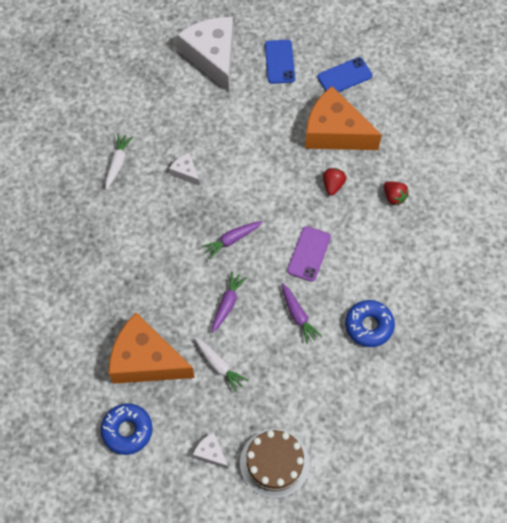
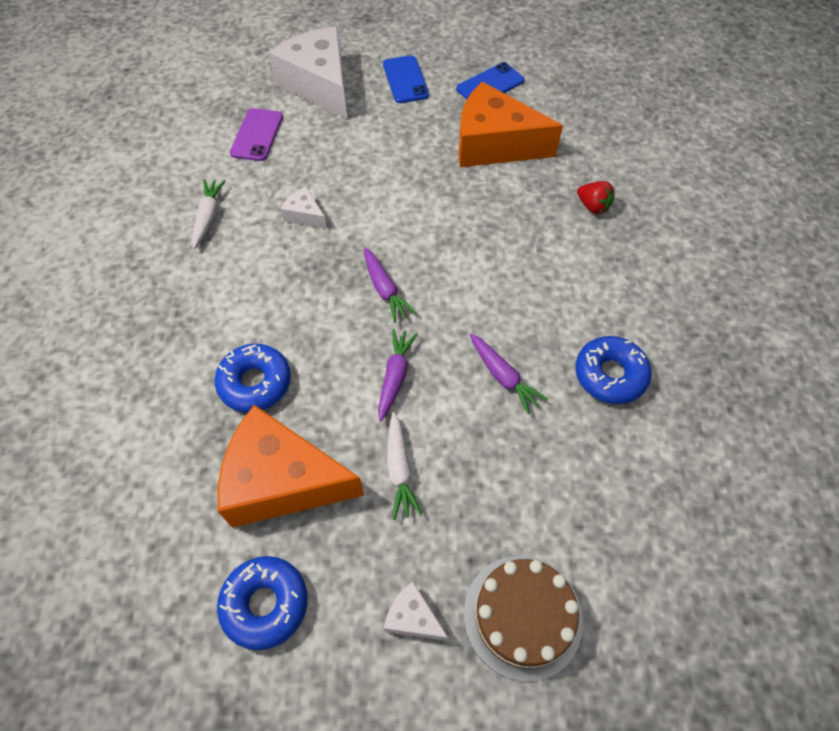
camera: 10 degrees left, 5 degrees down
white carrot [194,337,248,392] -> white carrot turned 45 degrees clockwise [387,412,423,520]
purple carrot [201,221,263,259] -> purple carrot turned 75 degrees counterclockwise [364,248,417,323]
purple phone [287,226,331,282] -> purple phone moved to [230,108,283,161]
red strawberry [323,168,346,195] -> none
none -> blue donut [215,344,291,412]

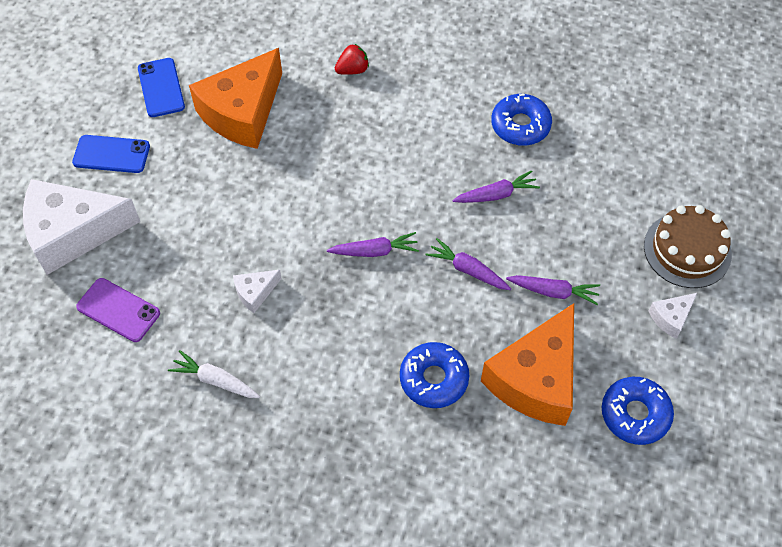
camera: 70 degrees left, 0 degrees up
white carrot [387,412,423,520] -> purple carrot [506,275,600,305]

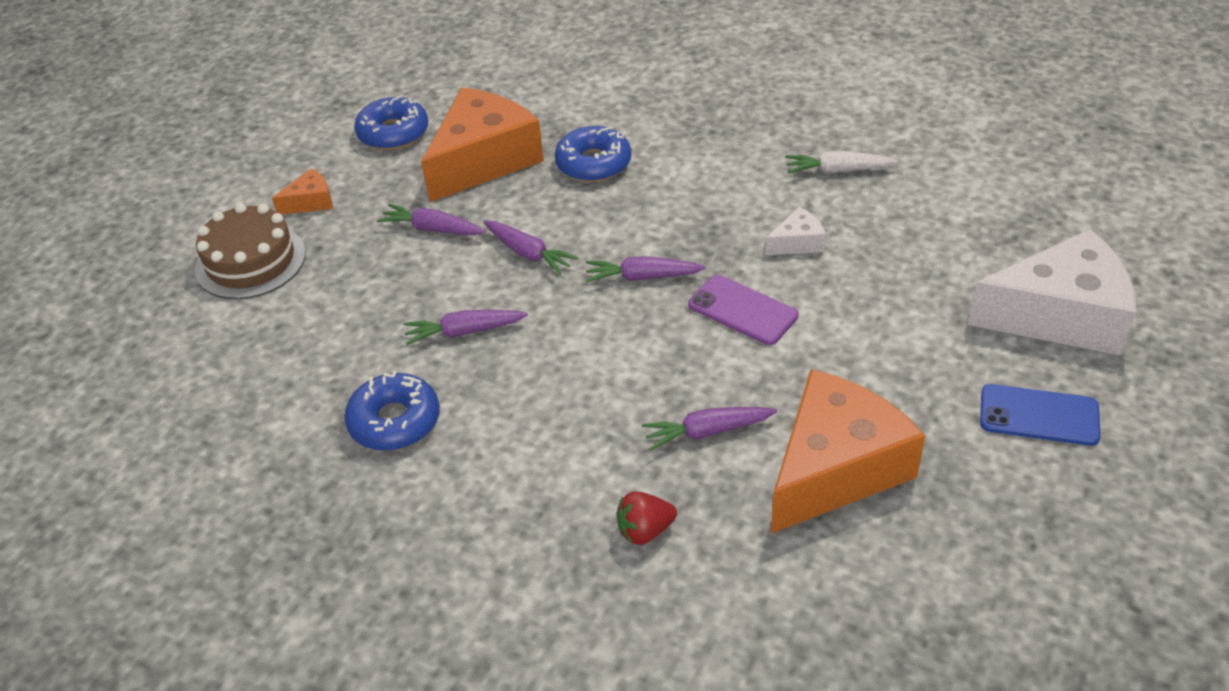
camera: 170 degrees left, 15 degrees down
purple phone [76,278,160,342] -> purple phone moved to [688,275,799,345]
blue phone [138,58,185,117] -> none
white carrot [168,350,260,398] -> white carrot turned 150 degrees clockwise [785,151,898,174]
white cheese [648,293,697,339] -> orange cheese [272,168,333,215]
none -> purple carrot [642,407,777,450]

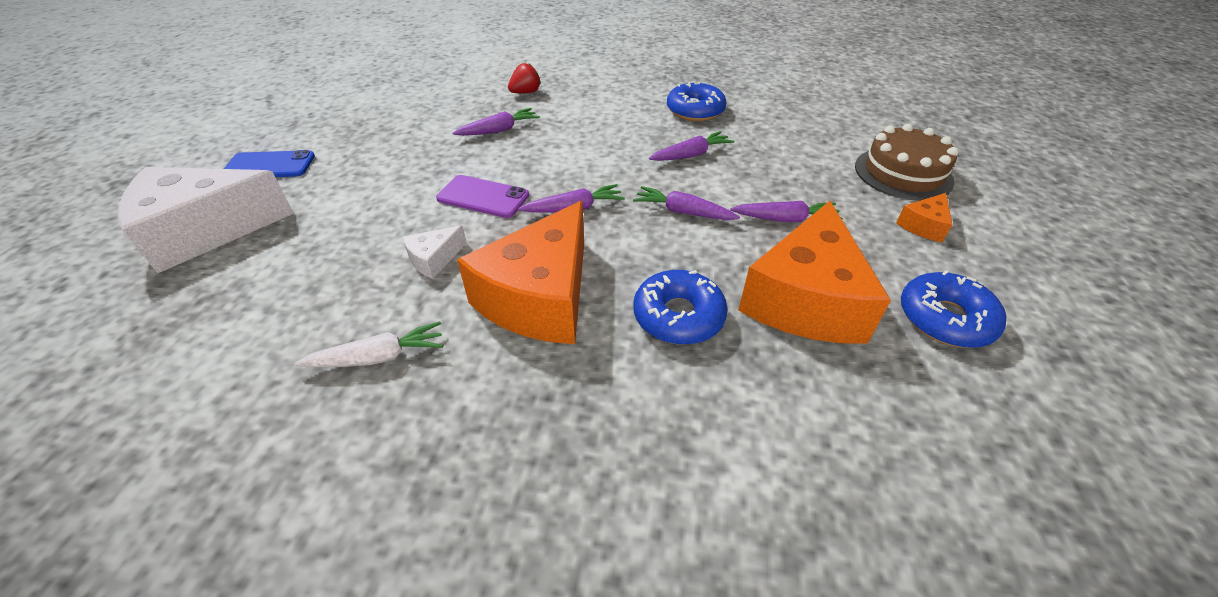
camera: 160 degrees right, 0 degrees up
orange cheese [771,369,925,534] -> orange cheese moved to [457,201,584,344]

